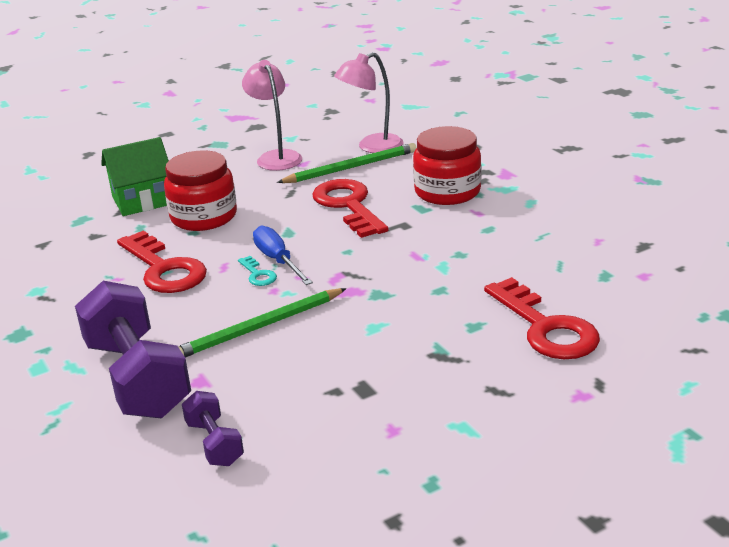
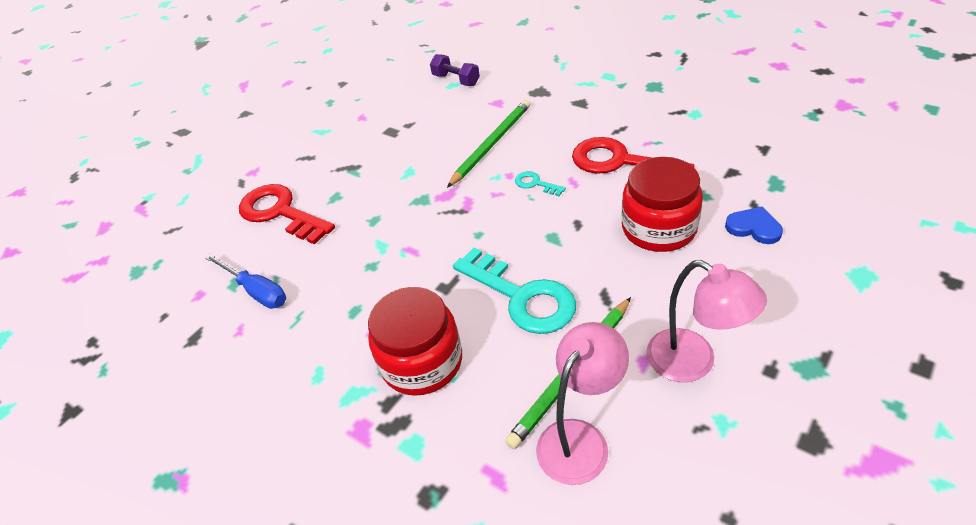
camera: 160 degrees right, 15 degrees up
purple dumbbell [75,281,191,418] -> none
green house [101,137,169,216] -> blue heart [725,206,783,244]
blue screwdriver [253,225,313,285] -> blue screwdriver moved to [205,254,286,309]
red key [312,179,388,238] -> turquoise key [453,248,576,334]

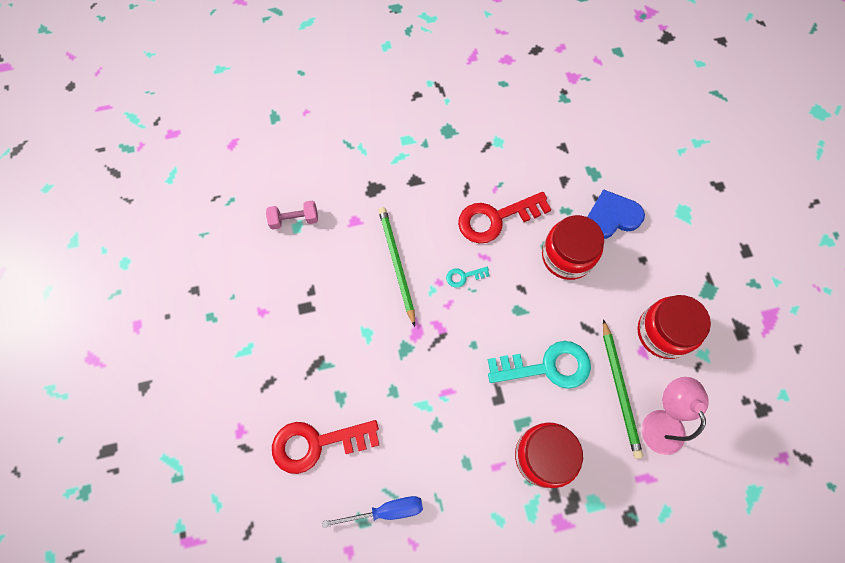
camera: 55 degrees left, 25 degrees up
purple dumbbell [430,54,480,86] -> pink dumbbell [266,201,318,230]
pink lamp [646,260,767,382] -> red jar [638,295,711,359]
blue heart [725,206,783,244] -> blue heart [587,189,645,239], size x1.58

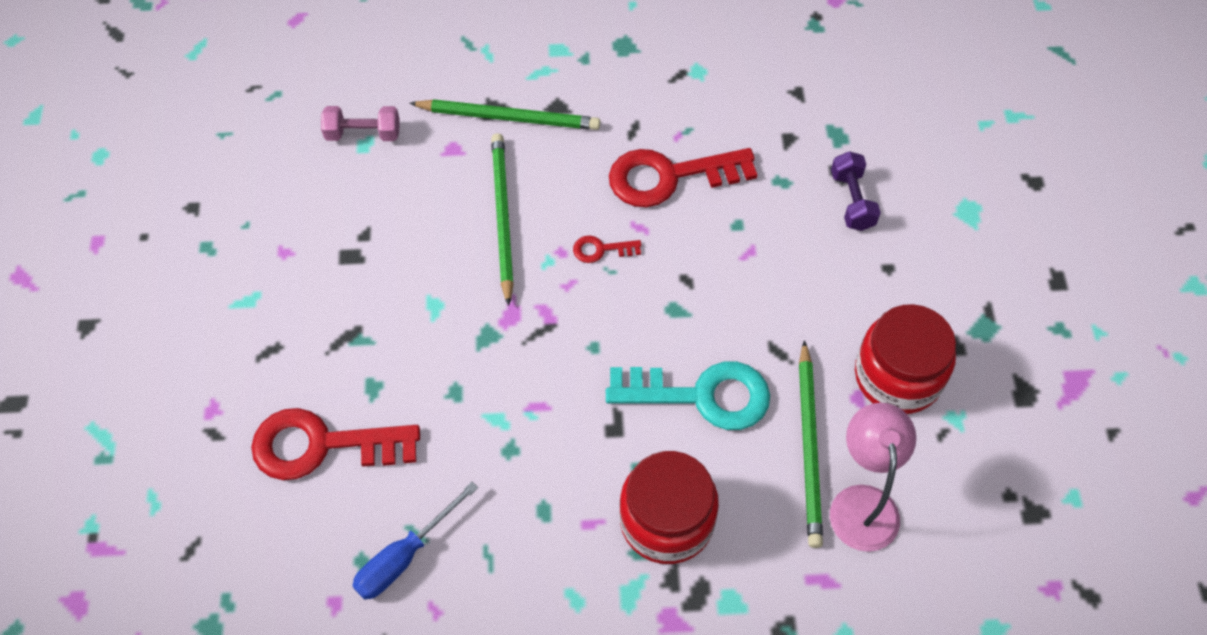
camera: 10 degrees right, 10 degrees down
blue screwdriver [322,496,423,528] -> blue screwdriver turned 135 degrees clockwise [352,482,478,600]
turquoise key [446,267,490,288] -> red key [573,236,641,263]
red jar [542,215,604,280] -> none
blue heart [587,189,645,239] -> purple dumbbell [831,151,881,231]
none -> green pencil [409,99,600,130]

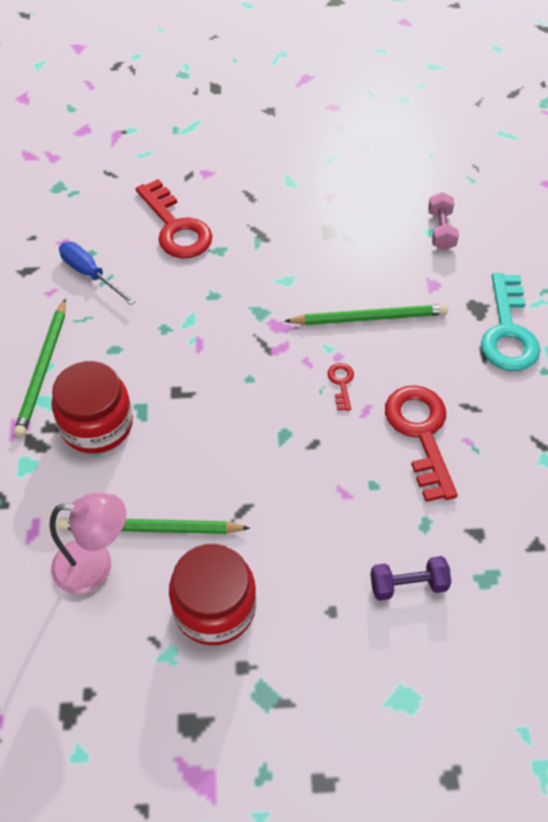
camera: 90 degrees right, 5 degrees down
red key [251,408,420,480] -> red key turned 150 degrees clockwise [136,179,212,258]
green pencil [409,99,600,130] -> green pencil moved to [14,299,66,437]
turquoise key [606,361,770,430] -> turquoise key moved to [481,273,540,371]

